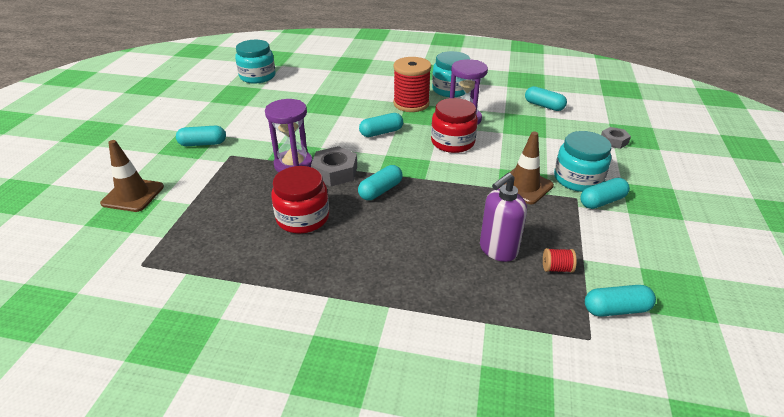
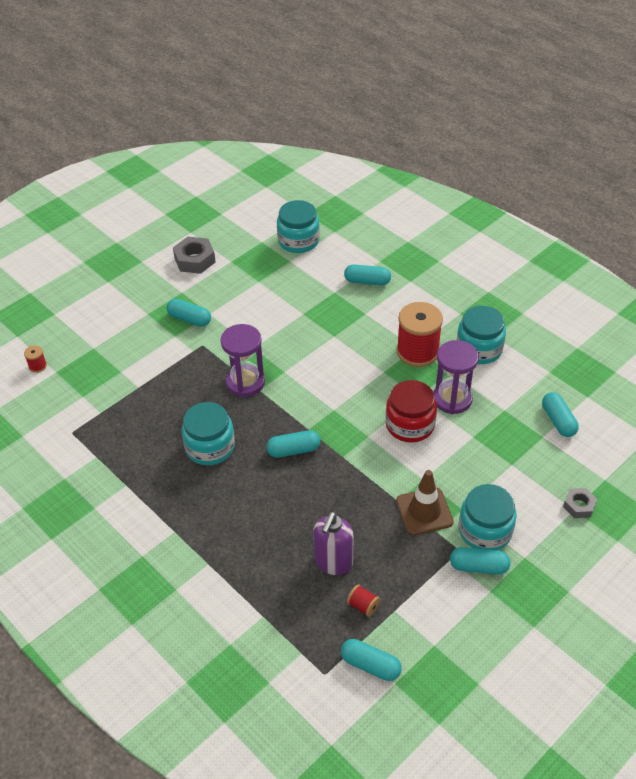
camera: 35 degrees right, 10 degrees up
brown traffic cone [100,140,164,212] -> none
red jar [271,166,329,234] -> turquoise jar [182,402,235,465]
grey nut [311,146,357,186] -> grey nut moved to [173,237,216,274]
turquoise capsule [359,113,403,137] -> turquoise capsule moved to [344,264,391,286]
purple soap dispenser [480,172,527,262] -> purple soap dispenser turned 60 degrees counterclockwise [313,512,354,575]
none -> red spool [24,345,47,373]

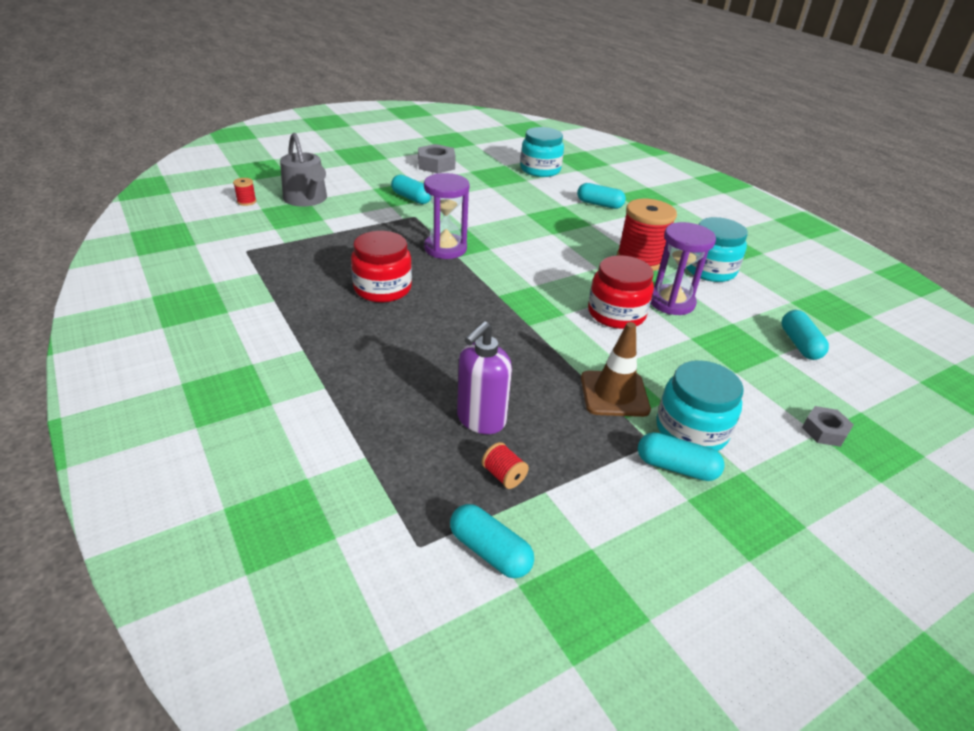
camera: 10 degrees right, 10 degrees down
turquoise jar [182,402,235,465] -> red jar [351,231,412,302]
turquoise capsule [266,430,320,458] -> none
none -> grey watering can [280,133,327,206]

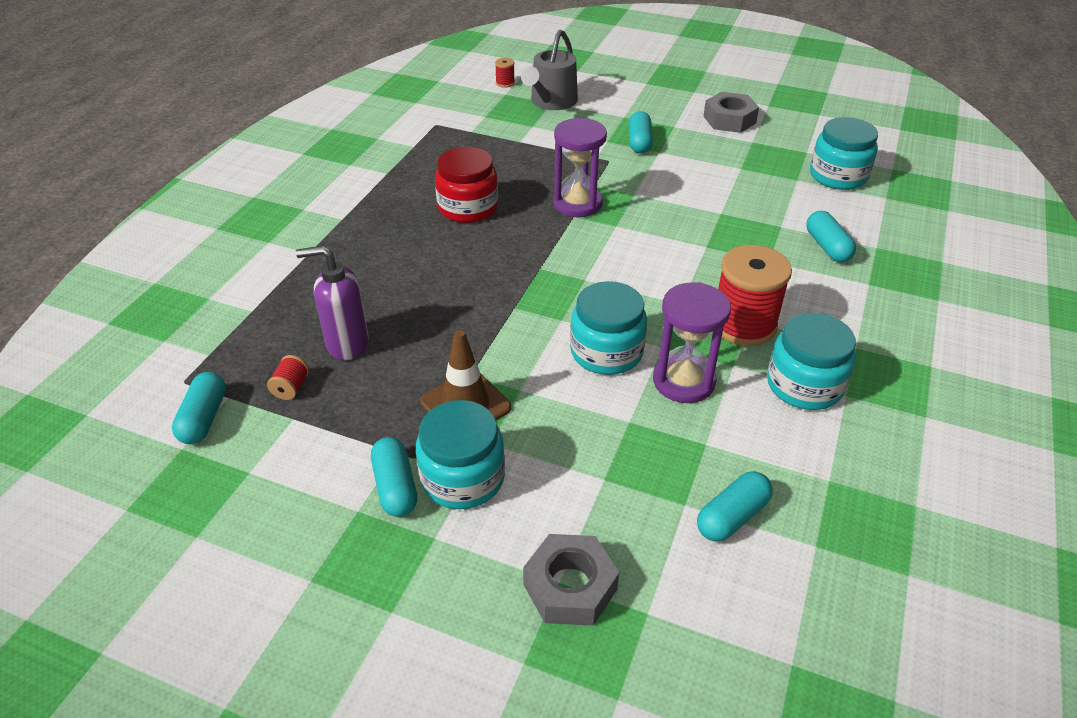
camera: 55 degrees right, 5 degrees up
red jar [588,255,654,329] -> turquoise jar [570,281,647,375]
grey nut [802,406,854,447] -> grey nut [523,534,619,626], size x1.62

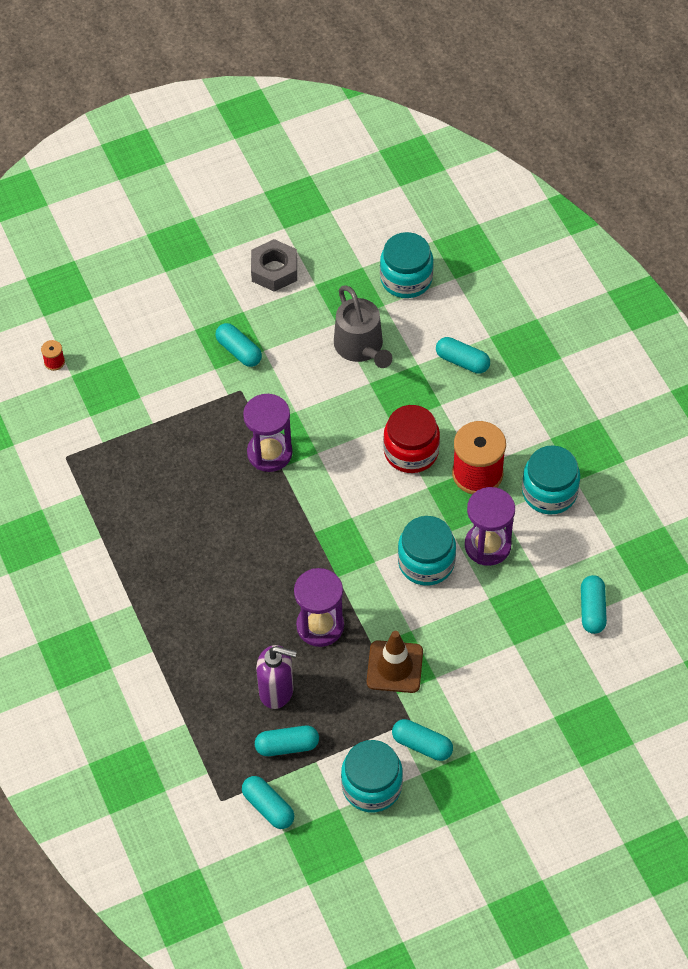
camera: 45 degrees left, 15 degrees up
red spool [267,355,309,400] -> turquoise capsule [255,726,319,756]
purple soap dispenser [296,245,369,360] -> purple soap dispenser turned 120 degrees counterclockwise [256,645,297,709]
turquoise jar [416,400,505,509] -> turquoise jar moved to [341,740,403,812]
red jar [435,147,498,223] -> red jar moved to [383,405,440,473]
grey watering can [521,29,578,110] -> grey watering can moved to [334,285,392,368]
grey nut [523,534,619,626] -> none
none -> purple hourglass [294,568,344,647]

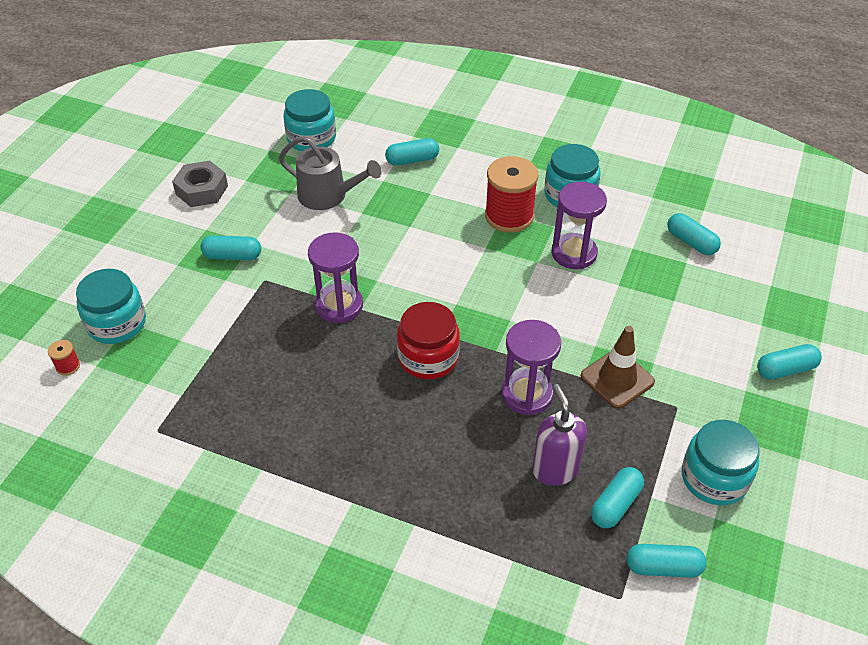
camera: 45 degrees left, 10 degrees down
purple soap dispenser [256,645,297,709] -> purple soap dispenser turned 75 degrees counterclockwise [532,384,587,486]
red jar [383,405,440,473] -> red jar moved to [397,302,460,379]
turquoise capsule [392,719,453,761] -> turquoise capsule moved to [757,344,822,380]
turquoise jar [398,516,456,586] -> turquoise jar moved to [76,269,146,344]

